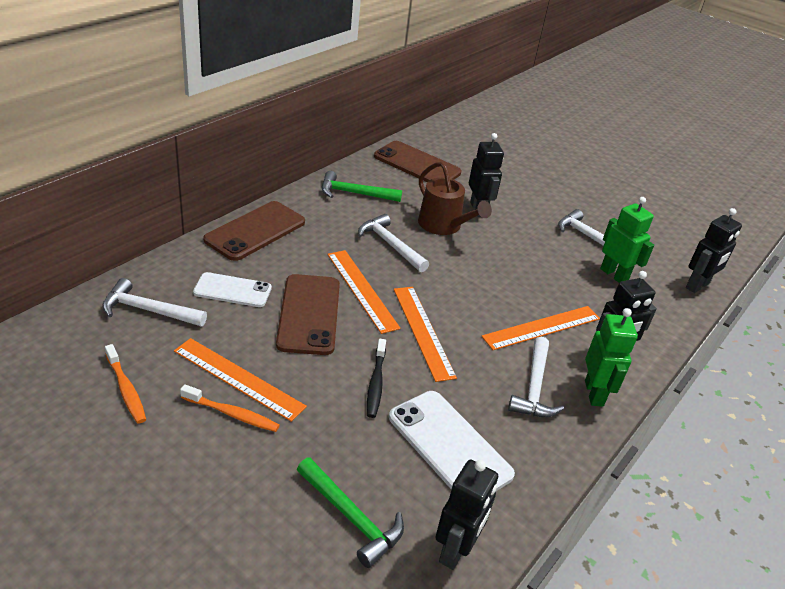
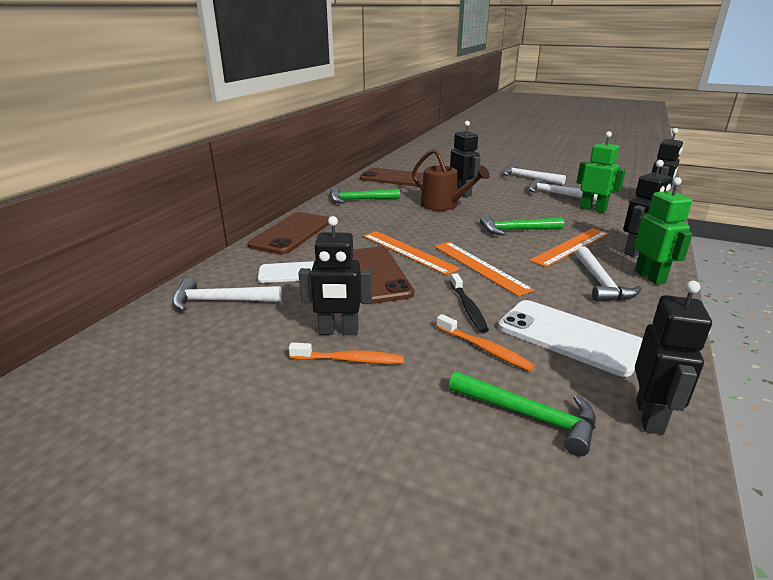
camera: 10 degrees left, 10 degrees down
orange toothbrush [105,344,146,424] -> orange toothbrush moved to [436,314,535,371]
orange ruler [174,338,307,422] -> black robot [298,216,372,335]
white hammer [358,214,429,272] -> white hammer moved to [503,163,566,185]
none -> green hammer [480,215,564,236]

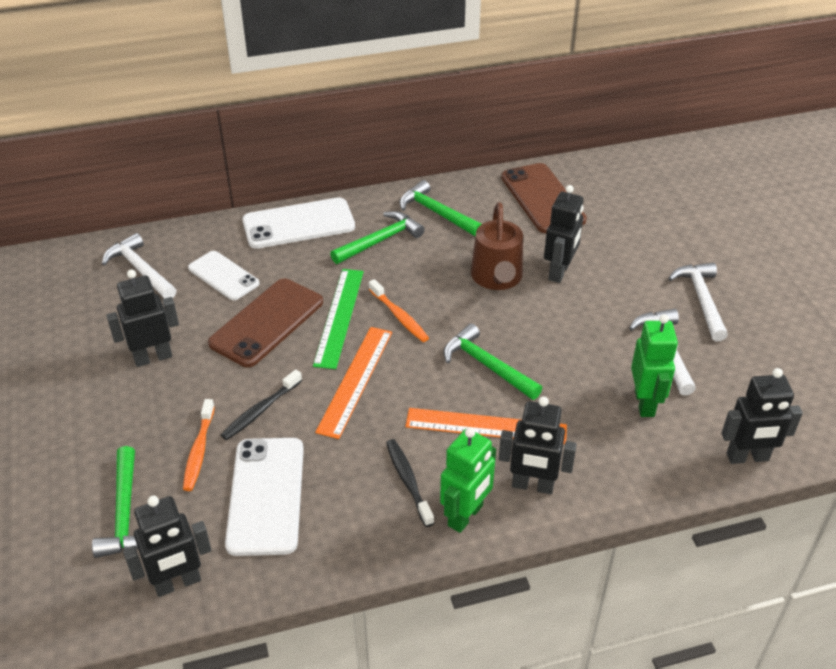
camera: 50 degrees right, 15 degrees up
brown phone [247,212,329,255] -> white phone [242,197,355,249]
orange toothbrush [289,343,404,364] -> orange toothbrush moved to [369,279,429,342]
black robot [298,216,372,335] -> black robot turned 105 degrees clockwise [106,269,179,367]
orange ruler [363,231,460,275] -> green ruler [313,269,364,369]
white hammer [575,247,642,302] -> black toothbrush [386,439,434,527]
none -> green hammer [330,211,425,264]

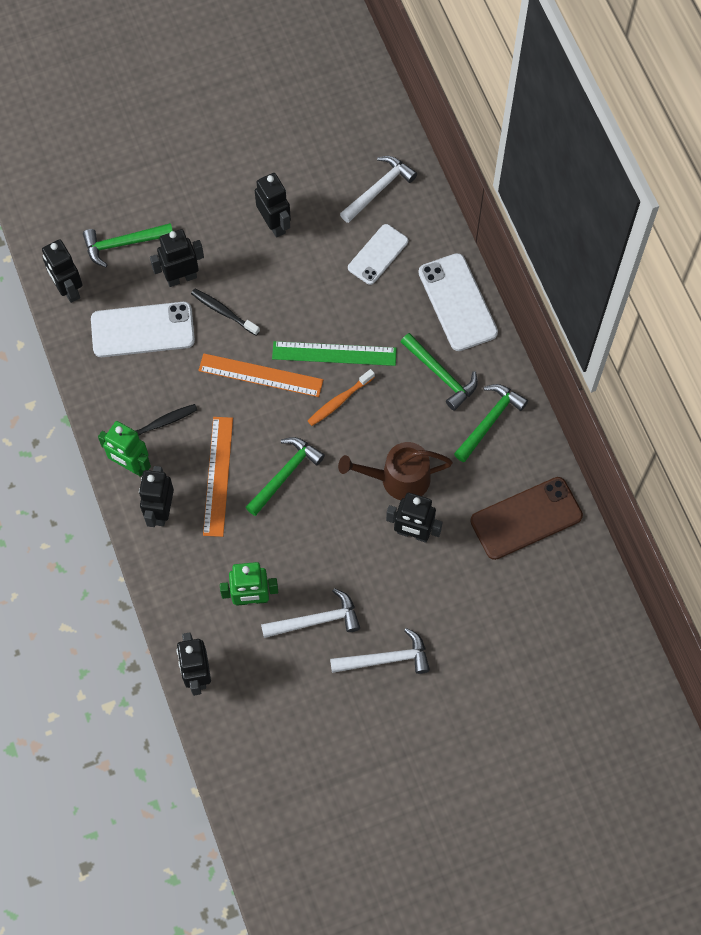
camera: 85 degrees right, 25 degrees up
orange toothbrush [183,399,215,491] -> black robot [150,229,204,287]
brown phone [208,278,323,367] -> none

